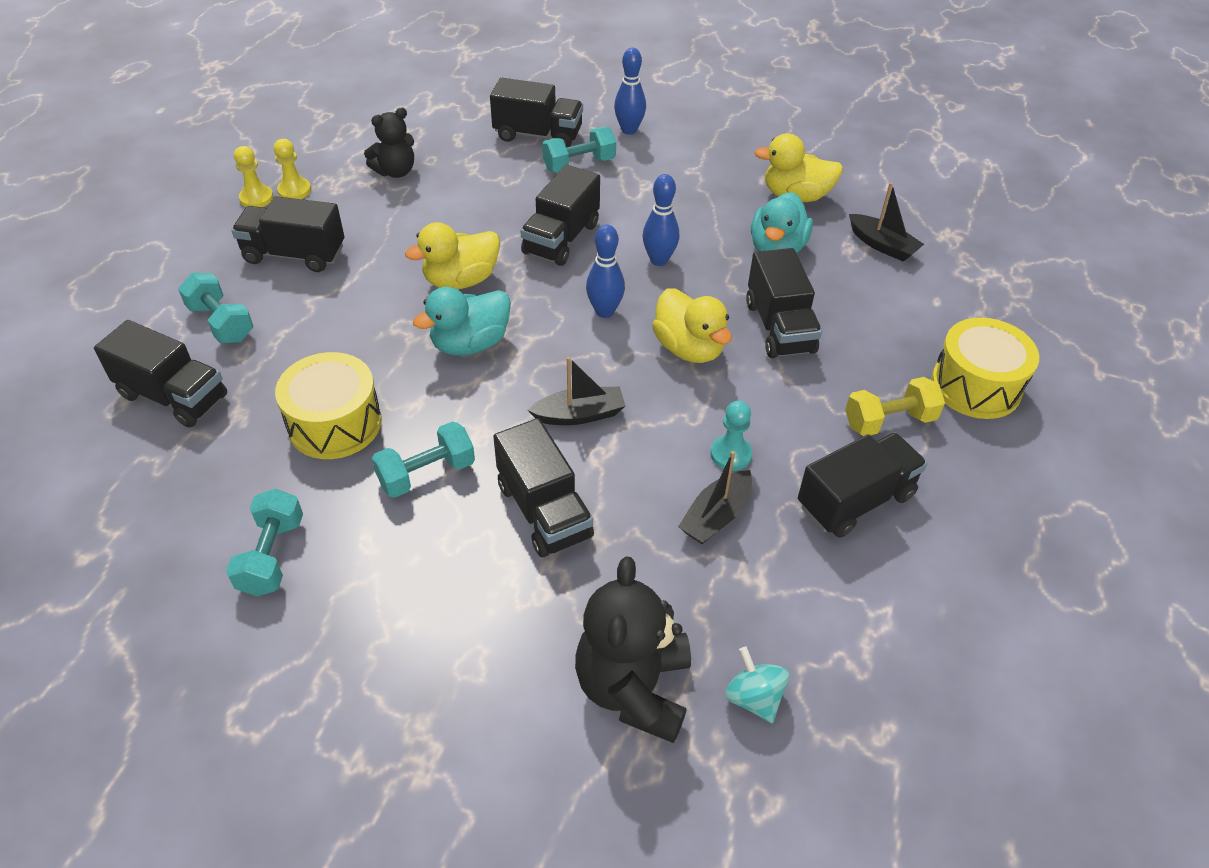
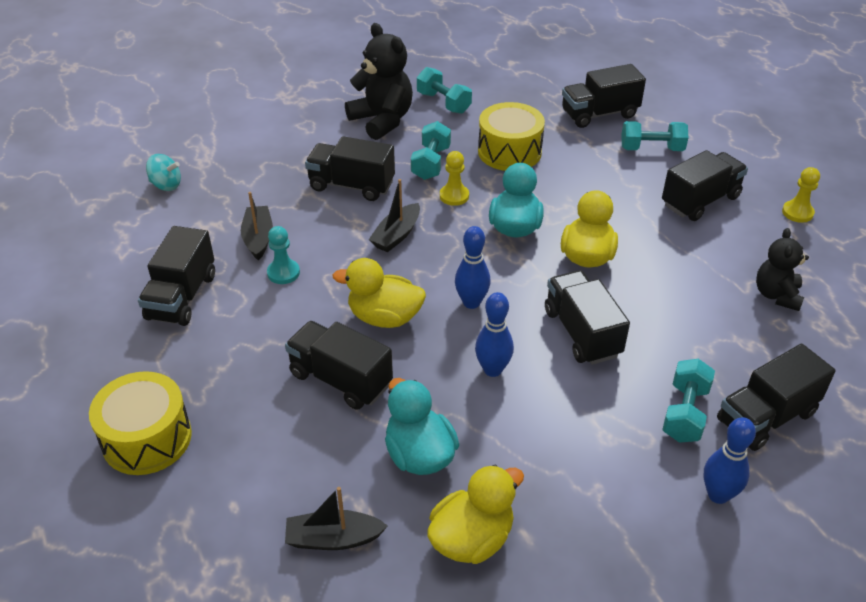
camera: 135 degrees right, 5 degrees down
yellow pawn [273,139,311,199] -> yellow pawn moved to [440,151,469,206]
black teddy bear [575,556,691,743] -> black teddy bear moved to [345,23,413,140]
yellow dumbbell [845,377,945,436] -> none

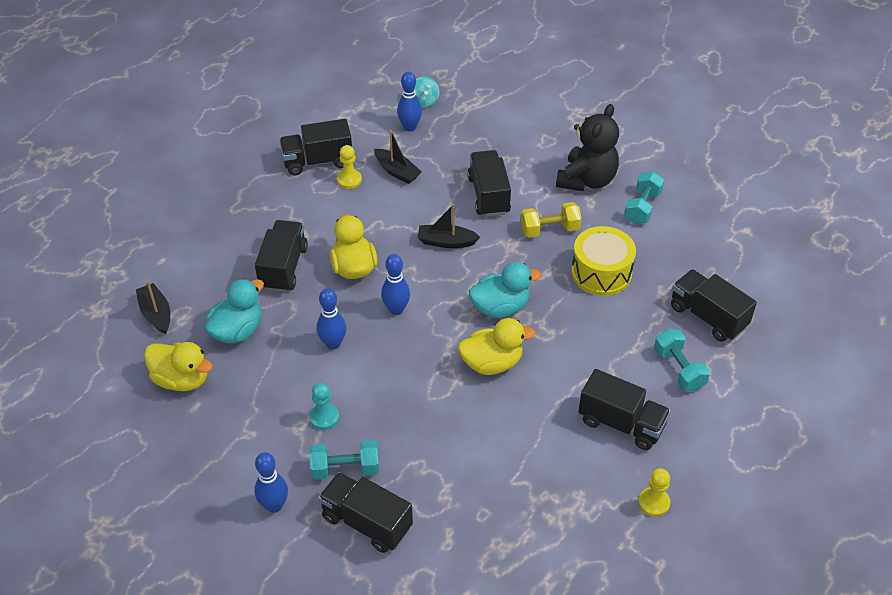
camera: 65 degrees right, 5 degrees up
yellow drum [89,371,192,475] -> none
black boat [241,192,273,260] -> black boat turned 75 degrees clockwise [374,130,421,184]
turquoise pawn [267,226,300,284] -> turquoise pawn moved to [309,383,339,430]
turquoise dumbbell [411,121,451,180] -> yellow dumbbell [521,202,582,238]
yellow pawn [440,151,469,206] -> yellow pawn moved to [337,145,362,189]
black truck [545,270,630,365] -> none
black teddy bear [756,228,809,311] -> none
none -> blue bowling pin [397,72,422,131]

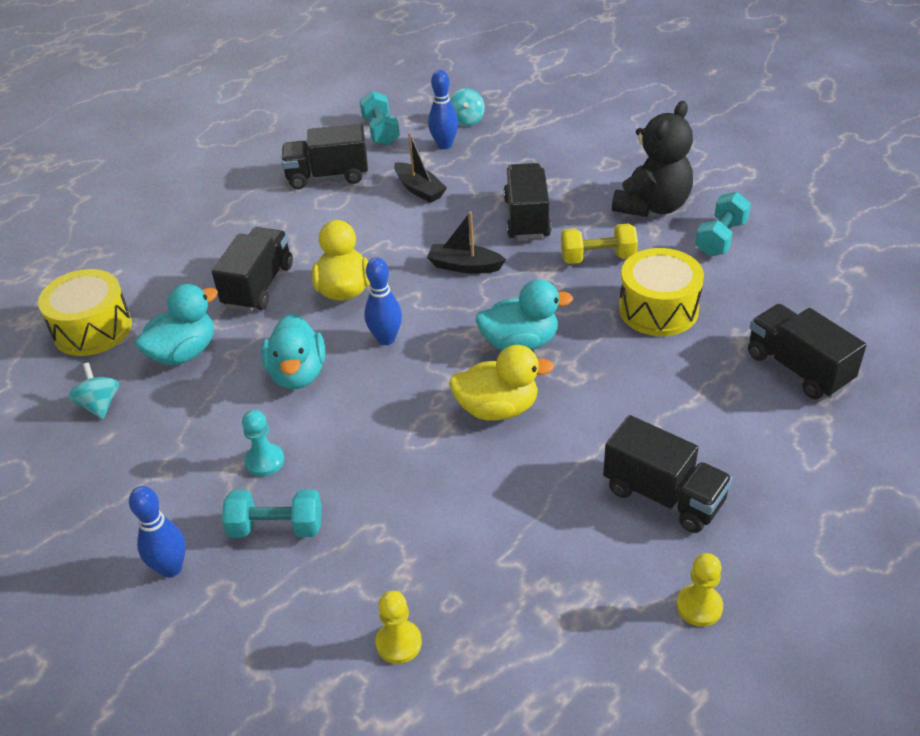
camera: 10 degrees right, 5 degrees down
black boat [136,281,170,334] -> yellow drum [38,269,132,356]
yellow duck [144,342,213,391] -> turquoise spinning top [68,363,119,419]
blue bowling pin [317,288,346,350] -> turquoise duck [261,313,325,389]
black truck [318,472,413,553] -> none
yellow pawn [337,145,362,189] -> yellow pawn moved to [376,591,422,664]
turquoise dumbbell [654,329,710,391] -> turquoise dumbbell moved to [360,91,400,146]

